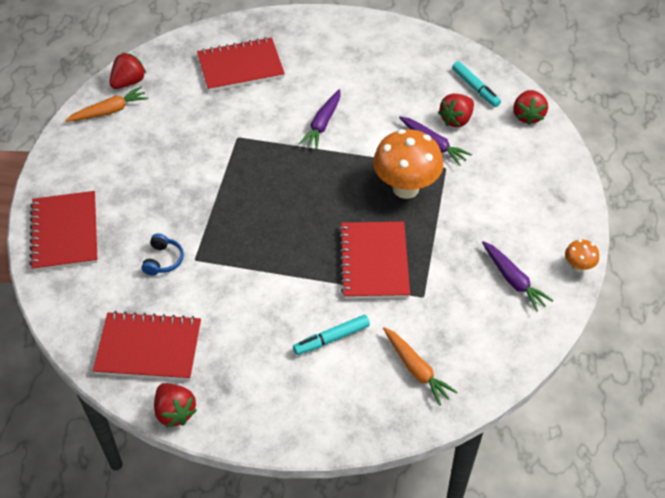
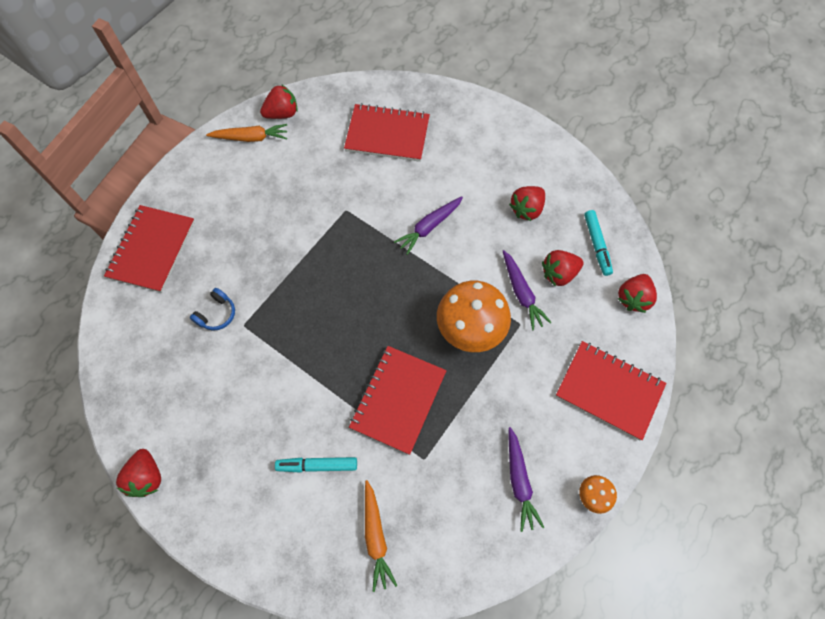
camera: 25 degrees right, 15 degrees up
red notebook [93,311,201,380] -> red notebook moved to [556,341,666,440]
none -> red strawberry [509,186,545,221]

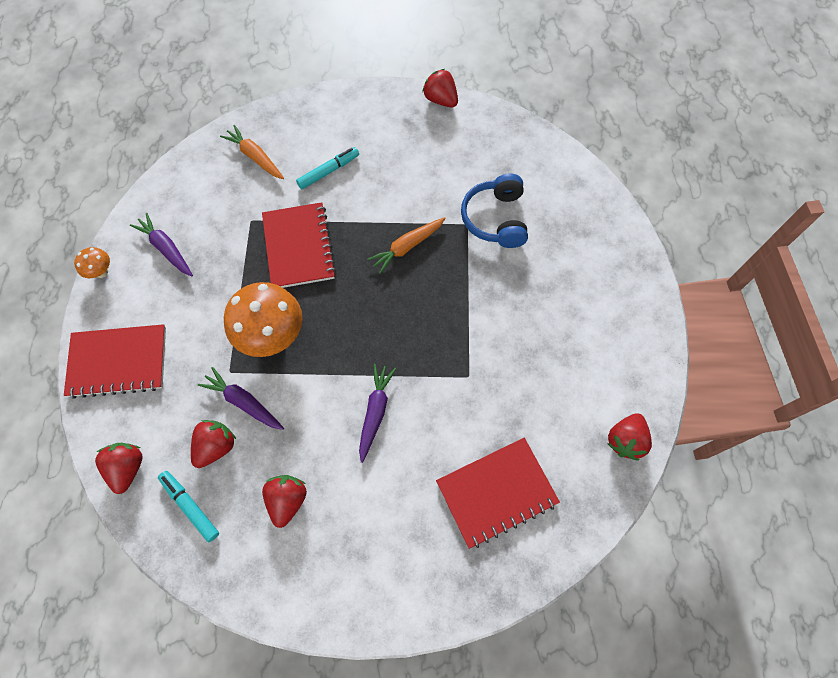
camera: 145 degrees right, 0 degrees up
red notebook [104,205,195,293] -> none
blue headphones [190,288,235,331] -> blue headphones [461,173,528,248], size x1.80
orange carrot [206,124,287,142] -> orange carrot moved to [367,217,446,274]

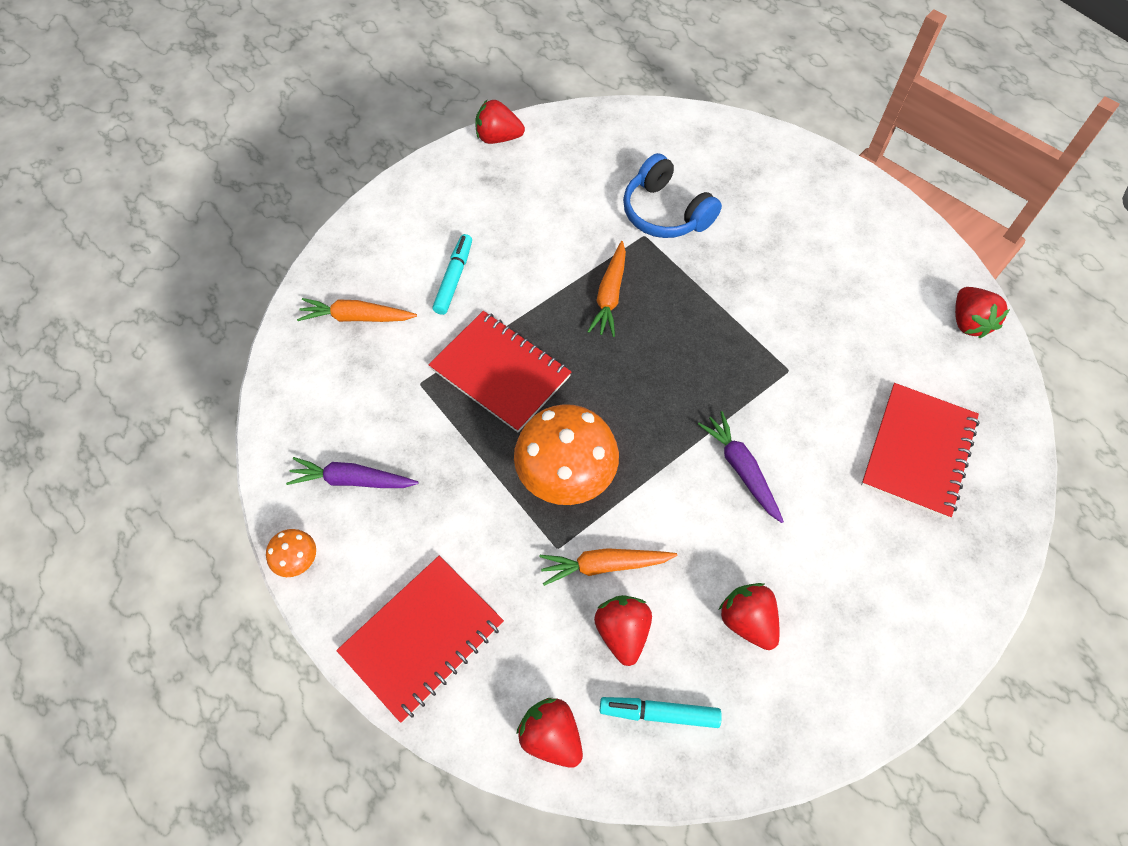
camera: 40 degrees left, 5 degrees down
purple carrot [198,367,284,430] -> orange carrot [539,548,677,586]

